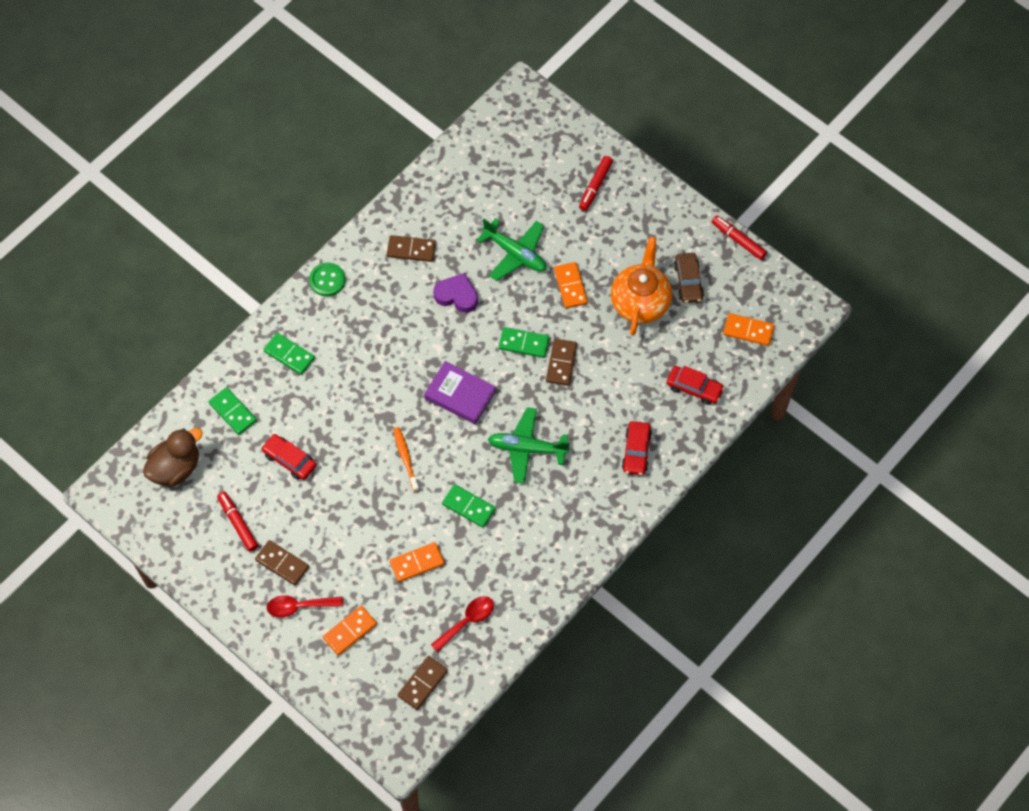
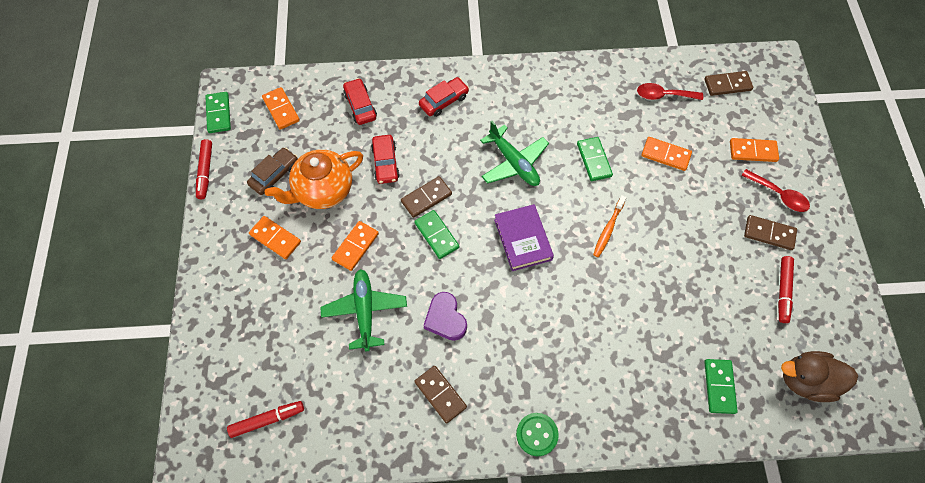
camera: 135 degrees left, 0 degrees up
brown domino [255,540,309,586] -> brown domino turned 60 degrees counterclockwise [744,215,797,250]
red car [261,434,316,480] -> red car moved to [371,135,400,184]
green domino [263,333,315,375] -> green domino moved to [205,92,231,133]
red marker [579,156,613,211] -> red marker moved to [227,401,304,438]
none -> orange domino [249,216,301,259]

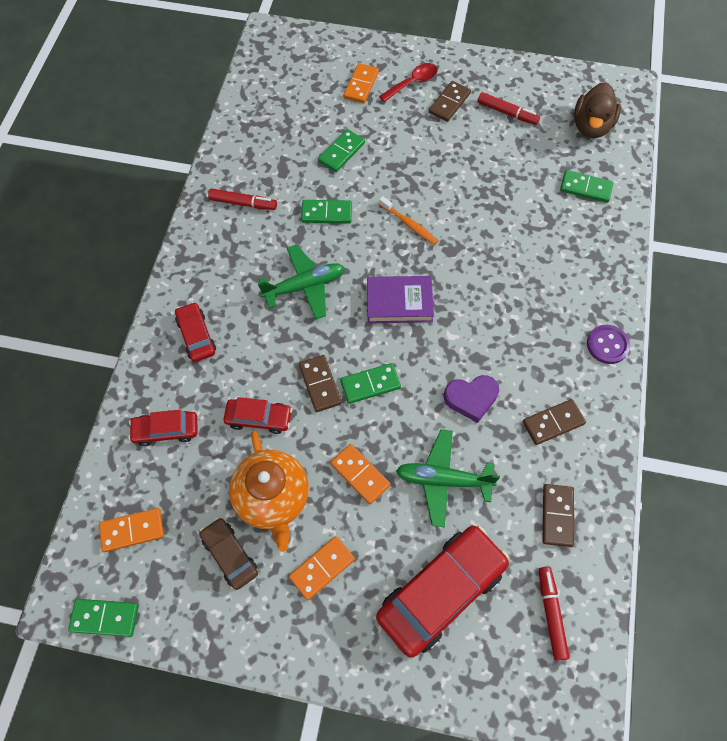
camera: 75 degrees left, 0 degrees up
red marker [196,139,212,199] -> red marker moved to [208,188,277,210]
green button [516,413,559,456] -> purple button [587,325,630,364]
red spoon [637,83,703,100] -> none
orange domino [641,137,692,171] -> green domino [318,129,365,172]
brown domino [704,71,753,96] -> brown domino moved to [543,484,574,547]
none -> red car [376,525,509,658]

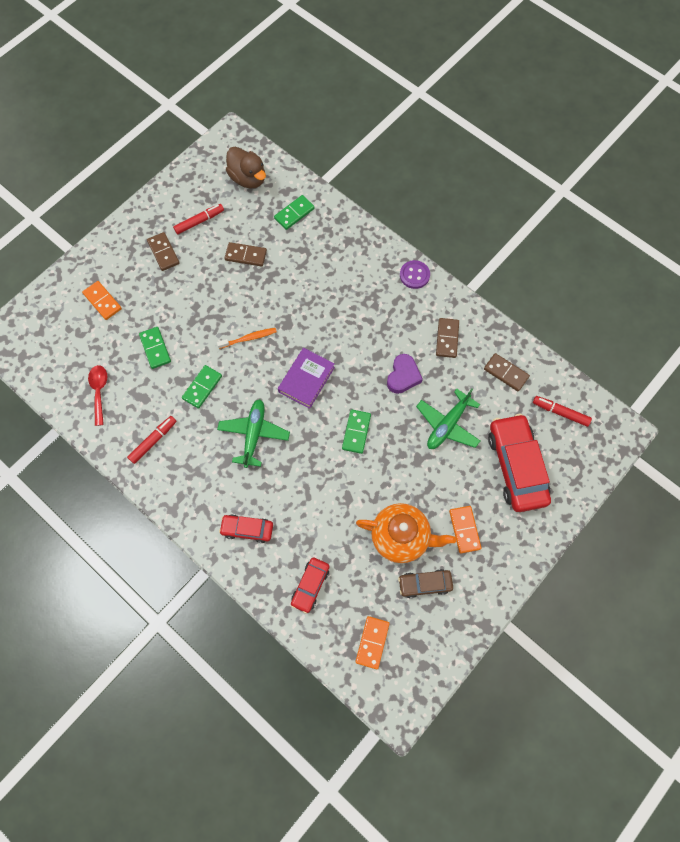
camera: 60 degrees left, 5 degrees up
green domino [68,599,139,637] -> none
red car [224,397,292,434] -> none
brown domino [299,355,342,412] -> brown domino moved to [224,242,267,267]
orange domino [330,444,391,504] -> none
red spoon [379,63,438,102] -> red spoon moved to [88,365,108,426]

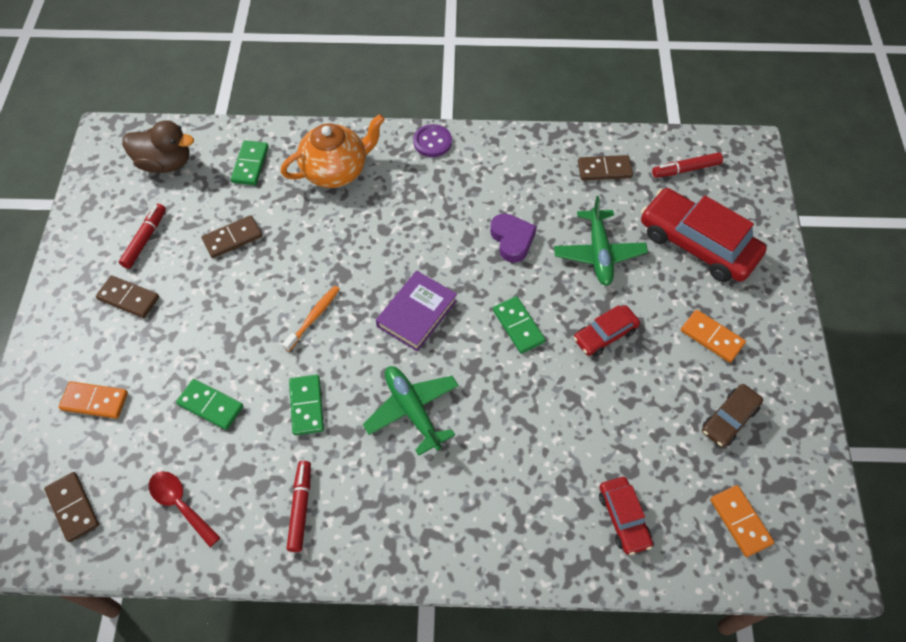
camera: 40 degrees left, 10 degrees down
red car [219,514,273,543] -> red car moved to [574,305,640,356]
purple book [278,348,335,409] -> purple book turned 45 degrees clockwise [376,271,457,351]
orange teapot [356,503,456,563] -> orange teapot moved to [281,114,385,188]
brown domino [436,318,459,358] -> brown domino moved to [44,472,99,542]

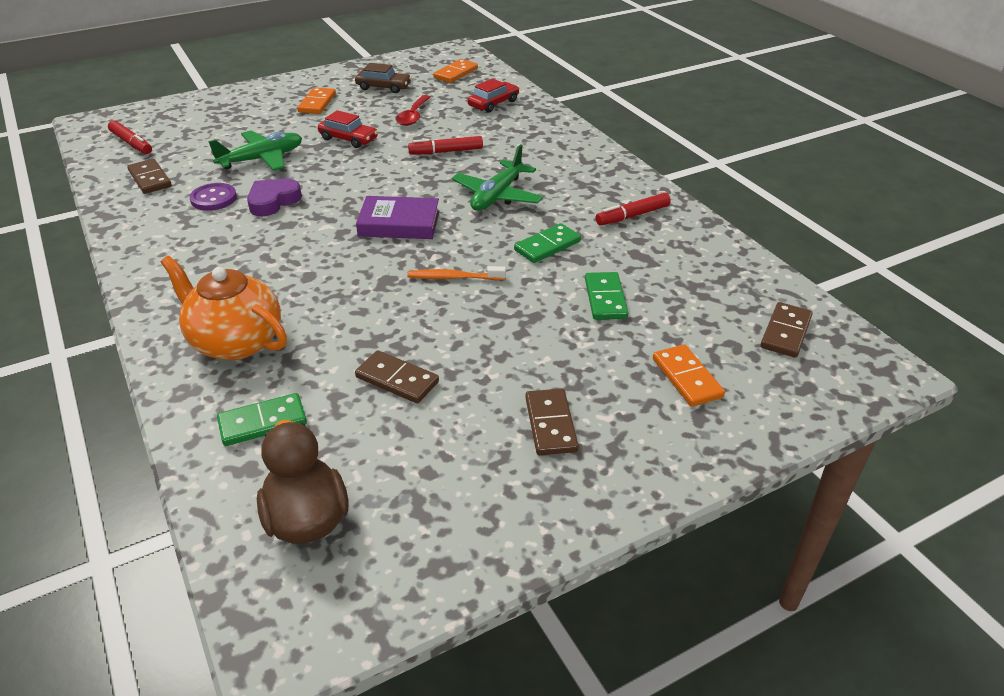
camera: 120 degrees left, 20 degrees down
red marker [119,204,166,269] -> red marker moved to [408,136,483,154]
red spoon [149,471,221,547] -> red spoon moved to [396,95,431,126]
purple button [413,124,452,157] -> purple button moved to [190,183,237,211]
green domino [493,296,545,354] -> none
red car [641,188,767,282] -> none

